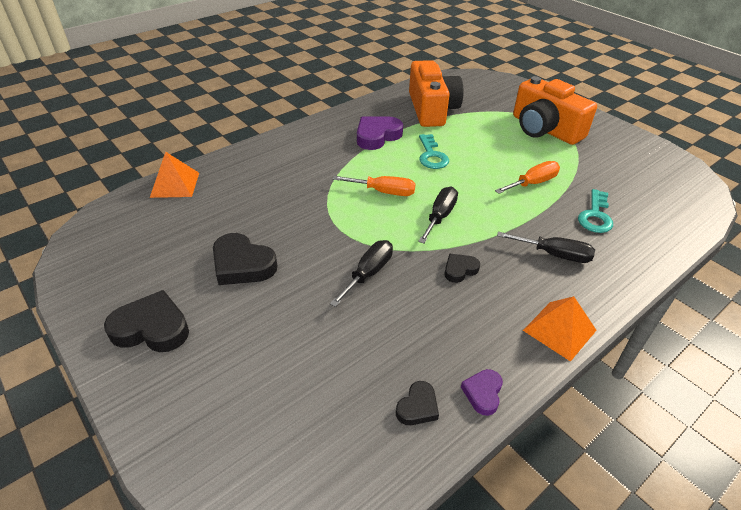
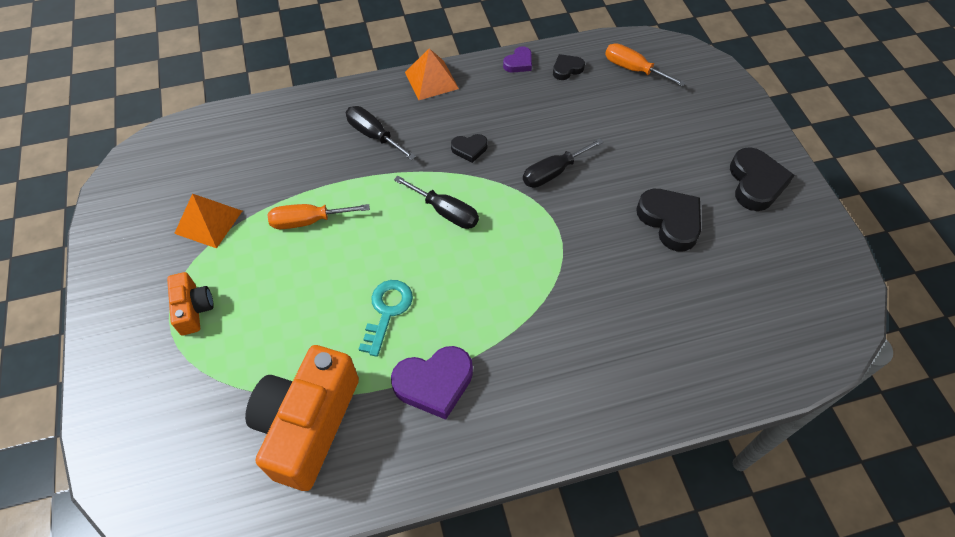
camera: 155 degrees left, 15 degrees up
black heart [104,290,189,352] -> black heart turned 120 degrees counterclockwise [730,147,795,211]
orange pyramid [150,152,199,198] -> orange pyramid moved to [174,193,242,248]
orange screwdriver [333,176,416,196] -> orange screwdriver moved to [605,43,686,86]
black screwdriver [418,187,458,243] -> black screwdriver turned 105 degrees counterclockwise [394,176,479,229]
orange camera [513,76,597,145] -> orange camera [167,272,214,335], size x0.50
turquoise key [578,189,613,233] -> none

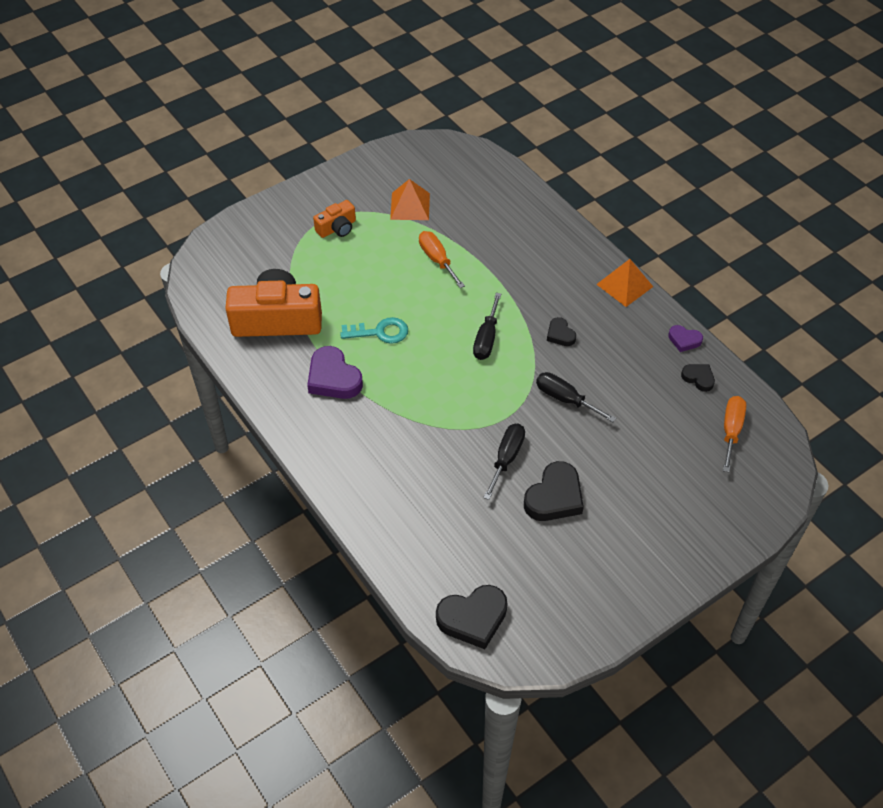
camera: 70 degrees right, 5 degrees down
black screwdriver [346,106,416,160] -> black screwdriver moved to [483,424,525,500]
black heart [730,147,795,211] -> black heart moved to [436,585,508,649]

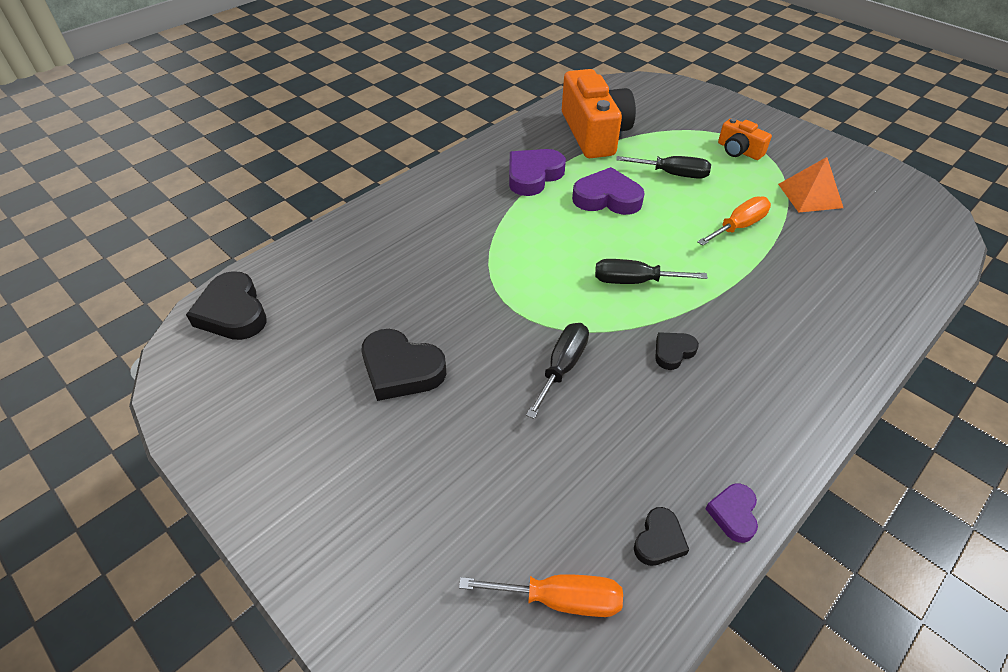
camera: 80 degrees right, 5 degrees down
turquoise key [340,317,408,344] -> purple heart [572,167,645,215]
black screwdriver [483,424,525,500] -> black screwdriver moved to [616,156,711,179]
orange pyramid [596,259,653,307] -> none

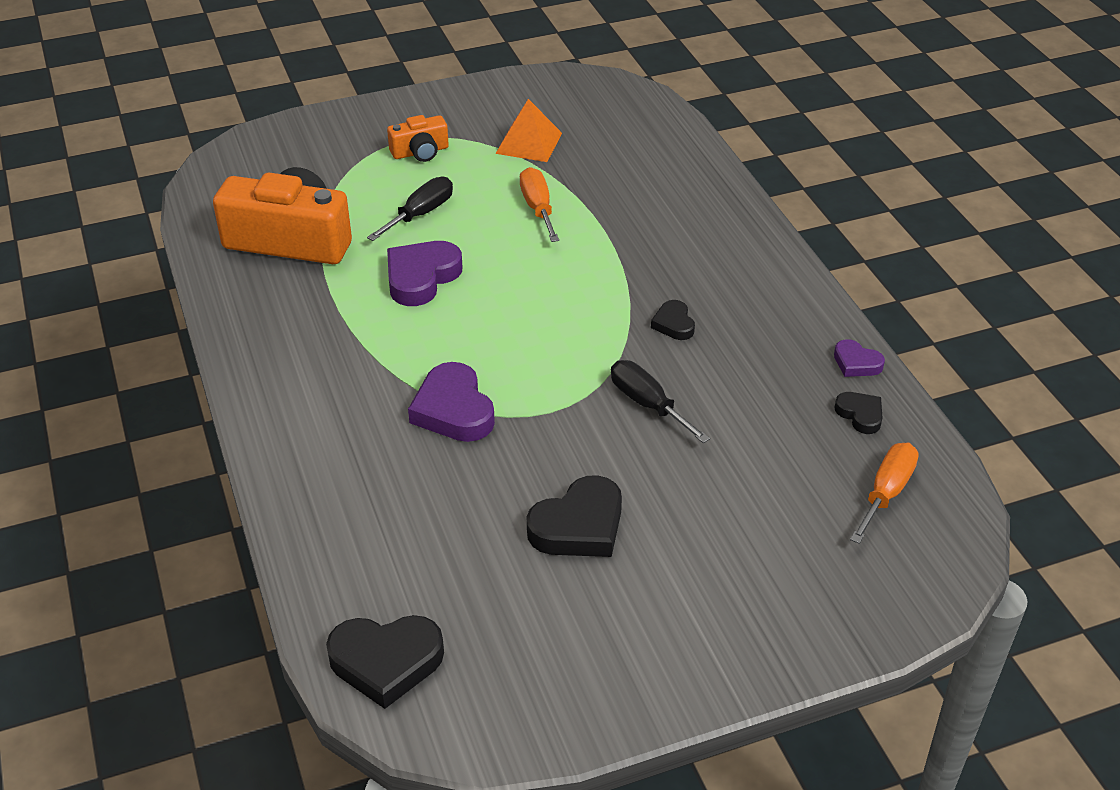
camera: 65 degrees left, 5 degrees down
purple heart [509,149,566,196] -> purple heart moved to [408,362,495,442]
black screwdriver [595,259,708,284] -> none

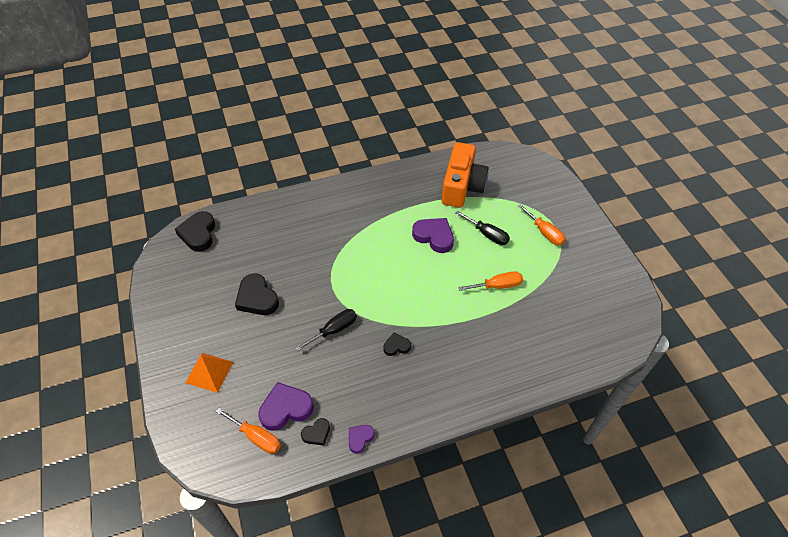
camera: 90 degrees right, 10 degrees up
orange camera [387,115,449,162] -> orange screwdriver [518,204,566,245]
purple heart [408,362,495,442] -> purple heart moved to [258,382,314,431]
orange pyramid [495,99,562,162] -> orange pyramid moved to [185,353,233,393]

